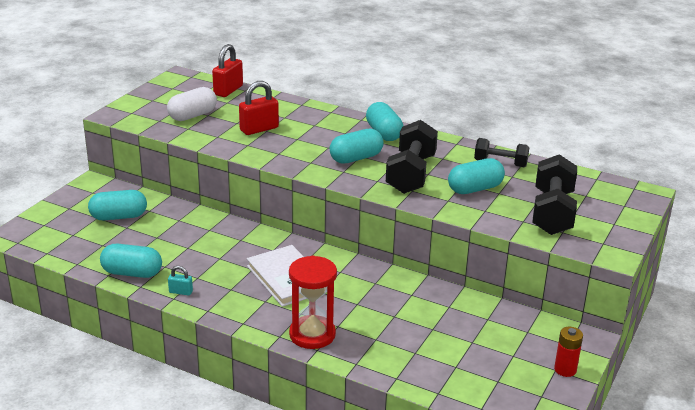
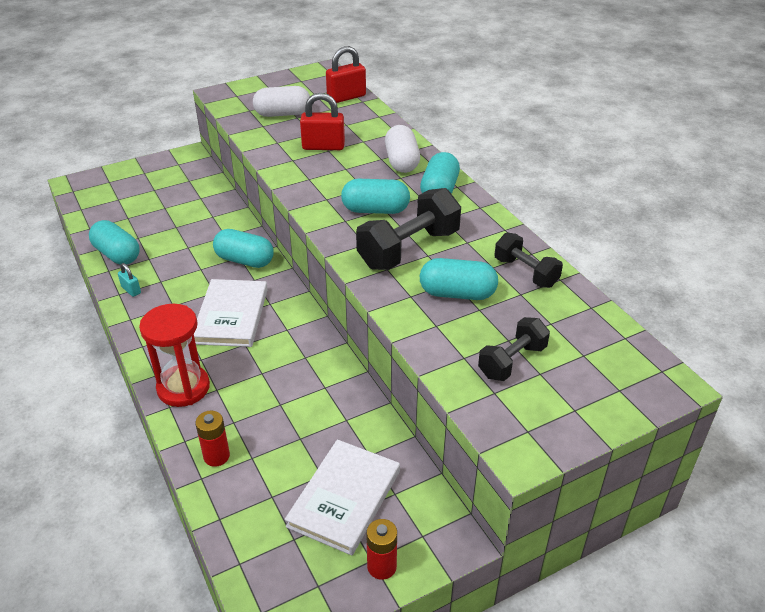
camera: 35 degrees right, 10 degrees up
turquoise capsule [88,190,147,220] -> turquoise capsule moved to [213,229,274,268]
black dumbbell [532,154,577,235] -> black dumbbell [478,317,550,381], size x0.61
none -> red battery [195,411,230,467]
none -> white book [285,439,400,556]
none -> white capsule [385,125,420,173]

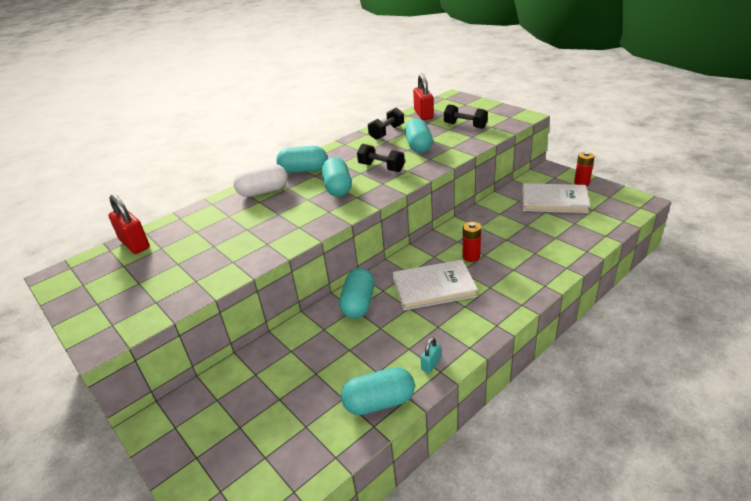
camera: 100 degrees left, 5 degrees down
turquoise capsule [89,220,140,265] -> turquoise capsule turned 45 degrees clockwise [341,367,415,415]
red hourglass [139,304,210,407] -> none
red battery [195,411,230,467] -> red battery moved to [463,222,481,262]
white capsule [253,86,310,117] -> none
red padlock [300,93,345,150] -> red padlock moved to [413,73,434,120]
black dumbbell [356,188,461,270] -> black dumbbell [357,144,405,172], size x0.61

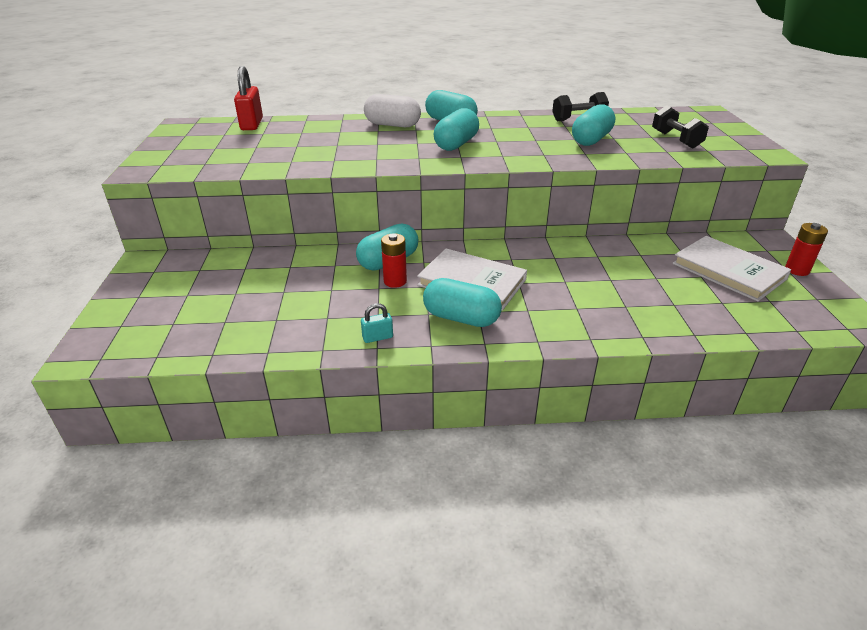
camera: 35 degrees right, 0 degrees up
turquoise capsule [341,367,415,415] -> turquoise capsule moved to [423,278,502,327]
black dumbbell [357,144,405,172] -> none
red padlock [413,73,434,120] -> none
red battery [463,222,481,262] -> red battery moved to [381,233,407,288]

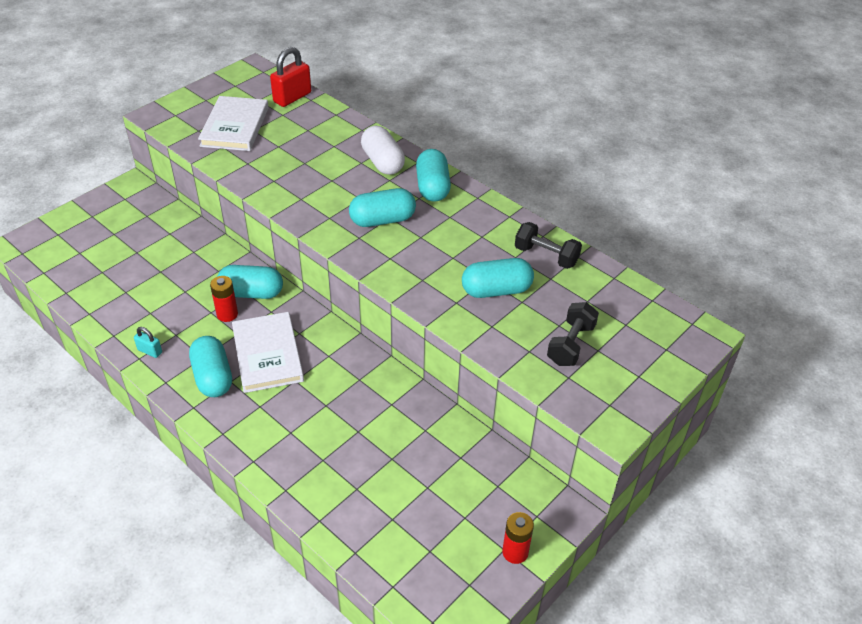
camera: 45 degrees right, 10 degrees up
white book [672,236,791,302] -> white book moved to [198,96,269,151]

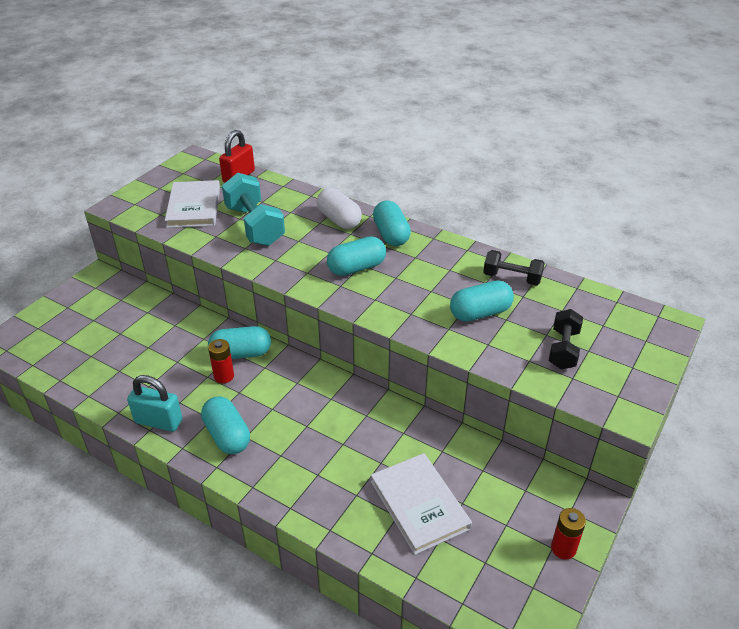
camera: 10 degrees left, 5 degrees down
turquoise padlock [134,327,162,358] -> turquoise padlock [127,375,182,432], size x1.92
white book [232,312,304,393] -> white book moved to [371,453,472,555]
none -> turquoise dumbbell [222,173,285,246]

